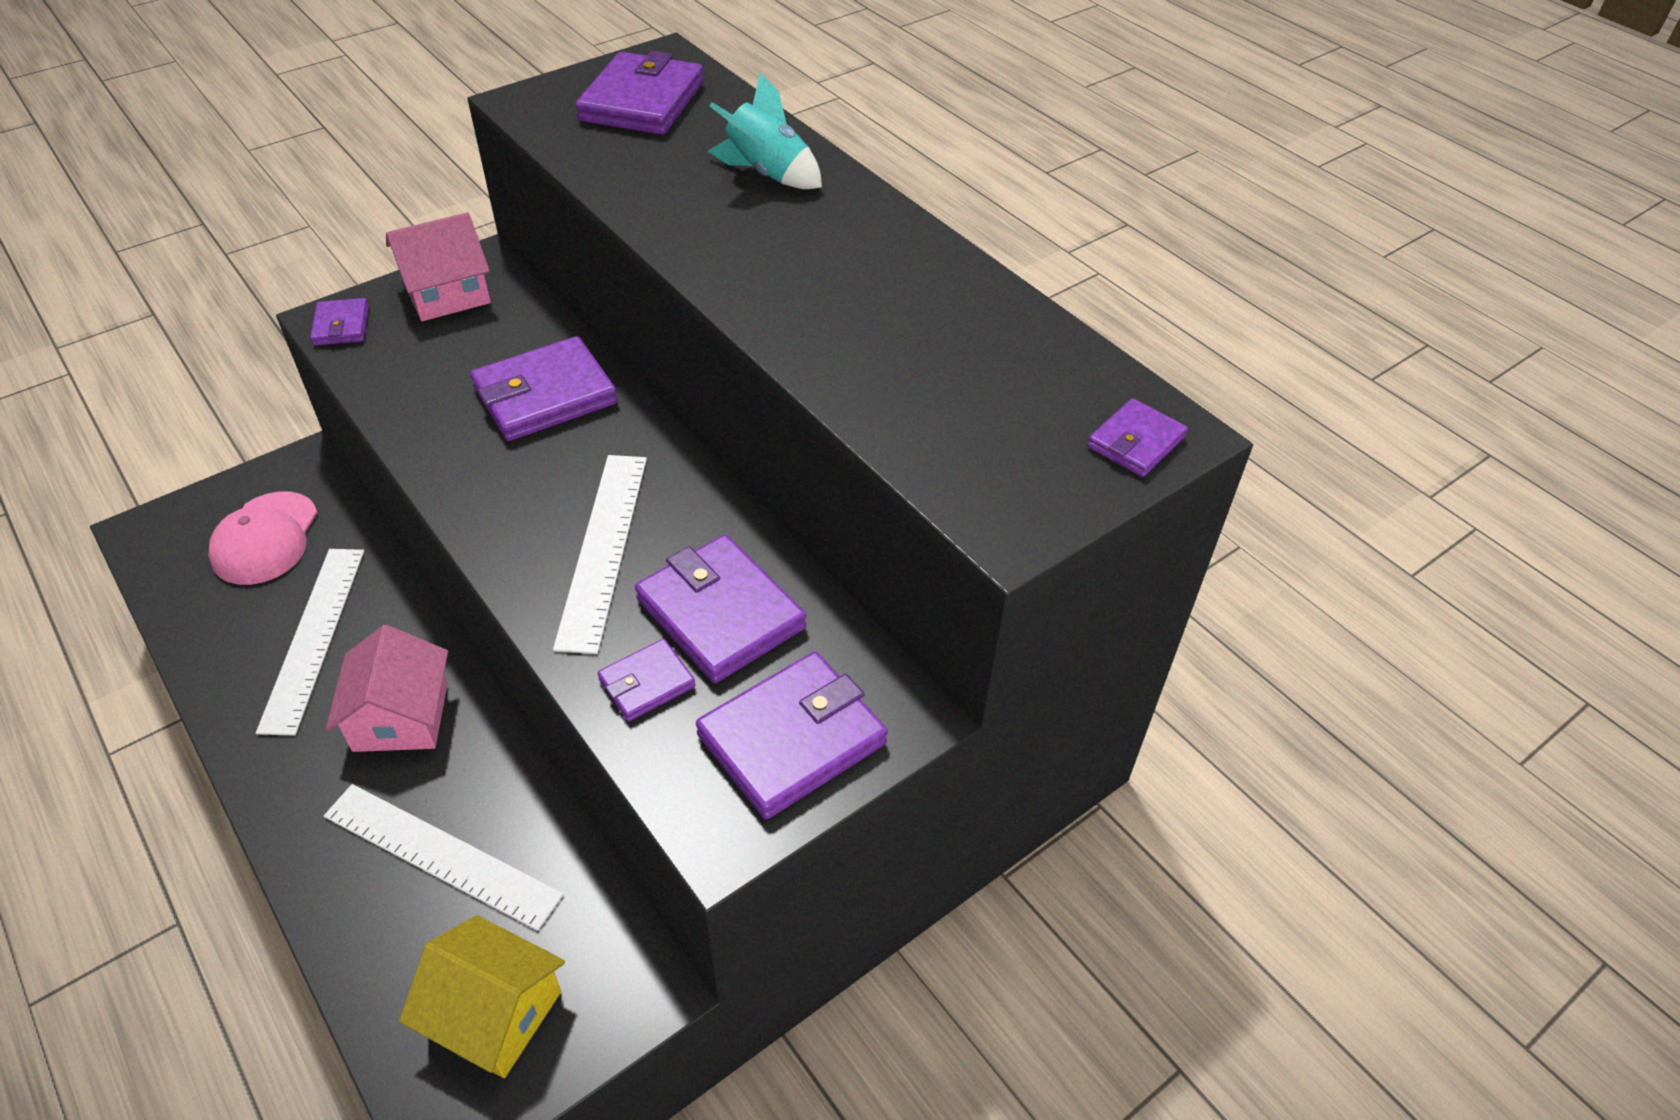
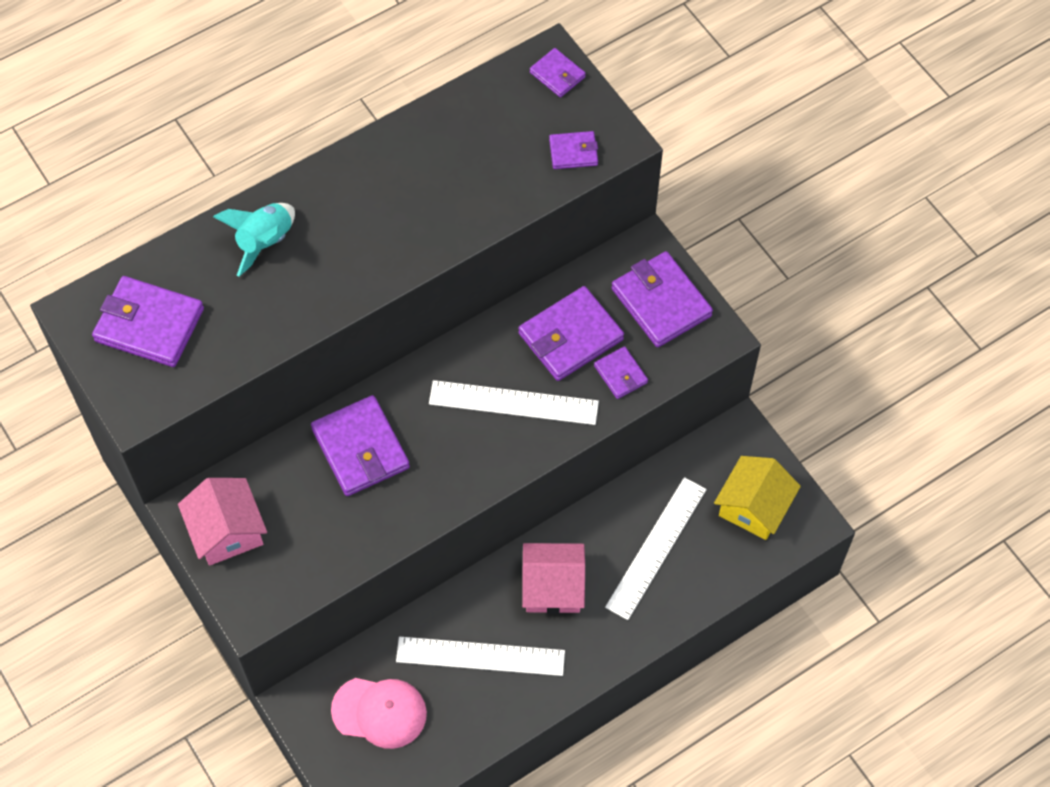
camera: 85 degrees left, 15 degrees up
purple wallet [310,298,369,346] -> purple wallet moved to [549,131,598,169]

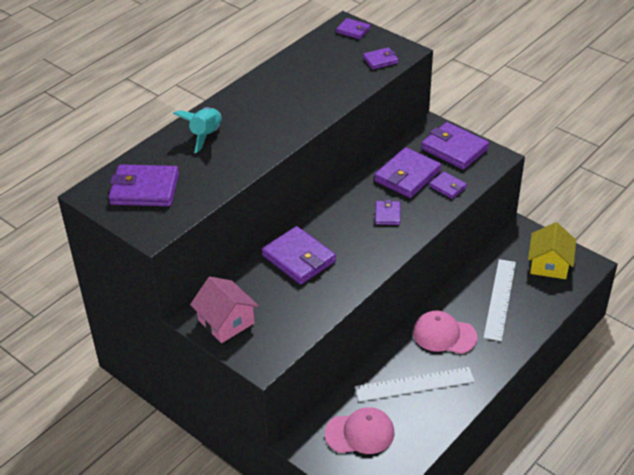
camera: 15 degrees left, 20 degrees down
white ruler [429,380,599,425] -> purple wallet [375,200,401,225]
pink house [522,543,585,614] -> pink cap [413,310,477,354]

